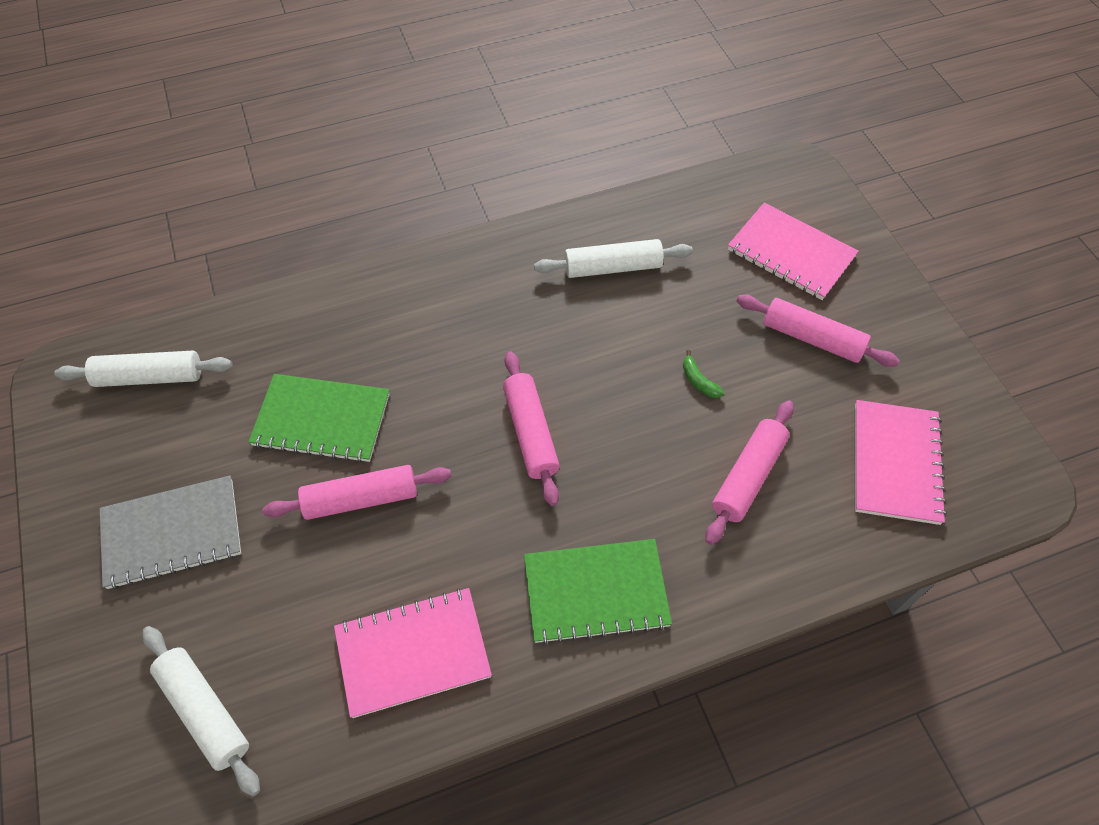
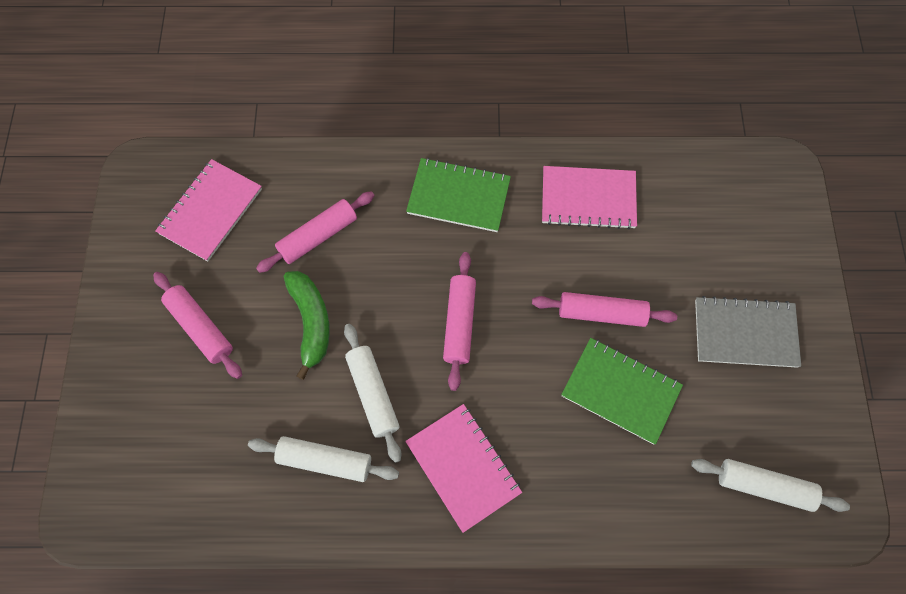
camera: 160 degrees left, 10 degrees up
white rolling pin [143,626,260,796] -> white rolling pin moved to [344,324,401,463]
green banana [683,350,725,398] -> green banana [284,271,330,380], size x2.20
pink notebook [728,203,859,300] -> pink notebook moved to [405,404,522,533]

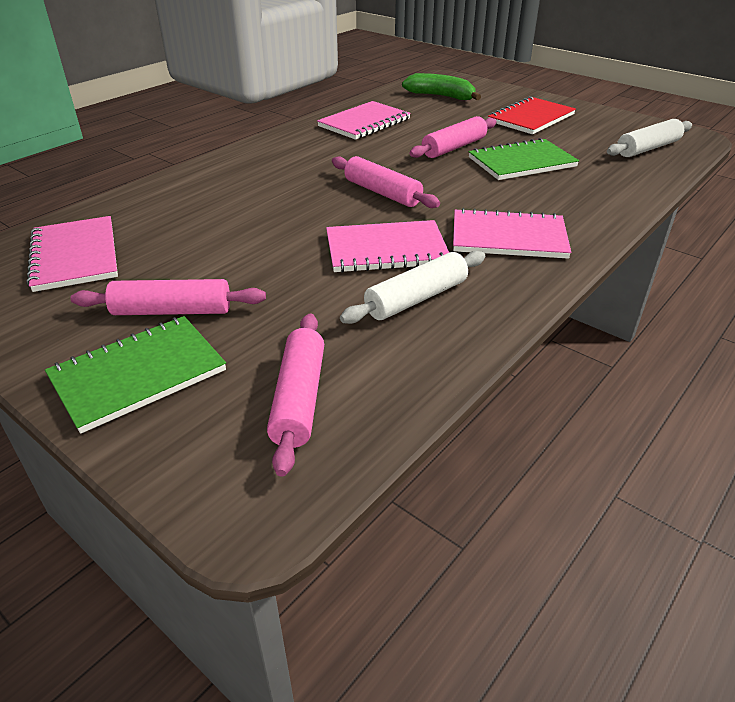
camera: 50 degrees left, 30 degrees down
pink rolling pin [256,191,375,273] -> pink rolling pin moved to [267,313,324,477]
green banana [284,271,330,380] -> green banana moved to [402,73,481,100]
white rolling pin [344,324,401,463] -> pink notebook [326,220,449,273]
green notebook [406,158,511,232] -> green notebook moved to [45,316,226,434]
grey notebook [695,296,801,368] -> red notebook [488,96,576,134]

